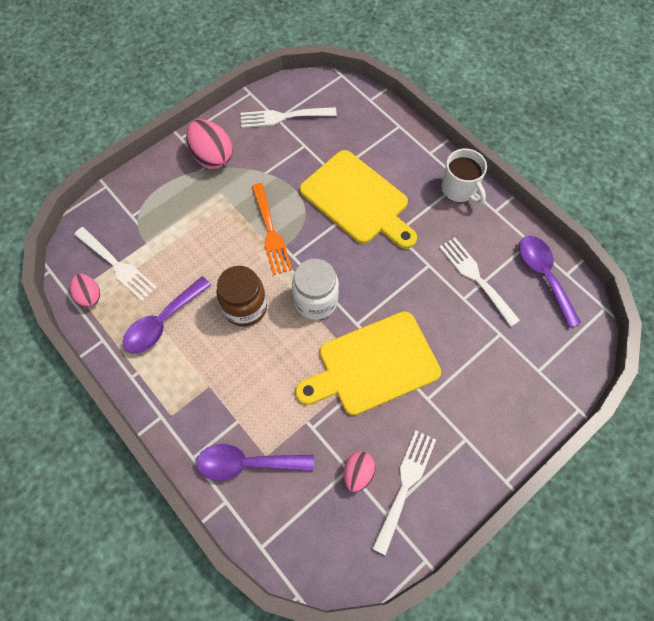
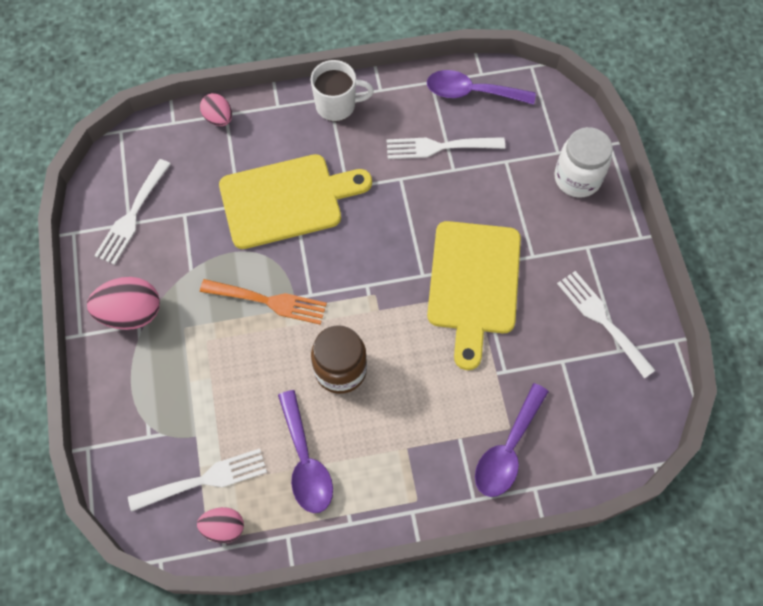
camera: 60 degrees left, 0 degrees up
white jar [292,259,339,320] -> white jar moved to [554,127,612,198]
pink egg [344,452,376,492] -> pink egg moved to [200,93,232,126]

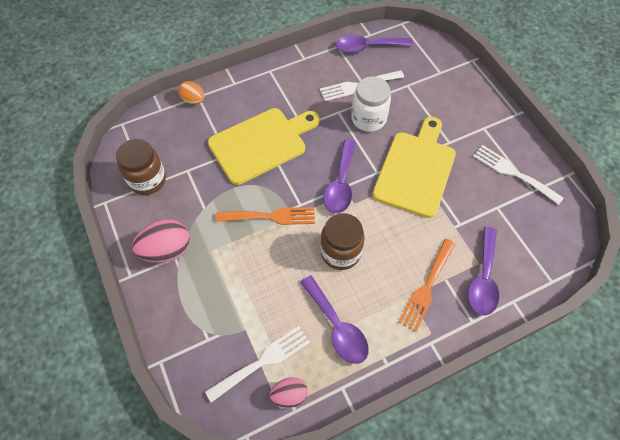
camera: 15 degrees left, 5 degrees down
white fork [94,159,171,265] -> brown jar [116,139,166,195]
pink egg [200,93,232,126] -> orange egg [179,81,204,104]
white mug [310,60,374,121] -> none
yellow cutting board [427,221,521,370] -> yellow cutting board turned 150 degrees counterclockwise [372,117,456,218]
white jar [554,127,612,198] -> white jar moved to [351,76,391,132]
none -> purple spoon [323,140,356,214]
none -> orange fork [398,239,455,332]

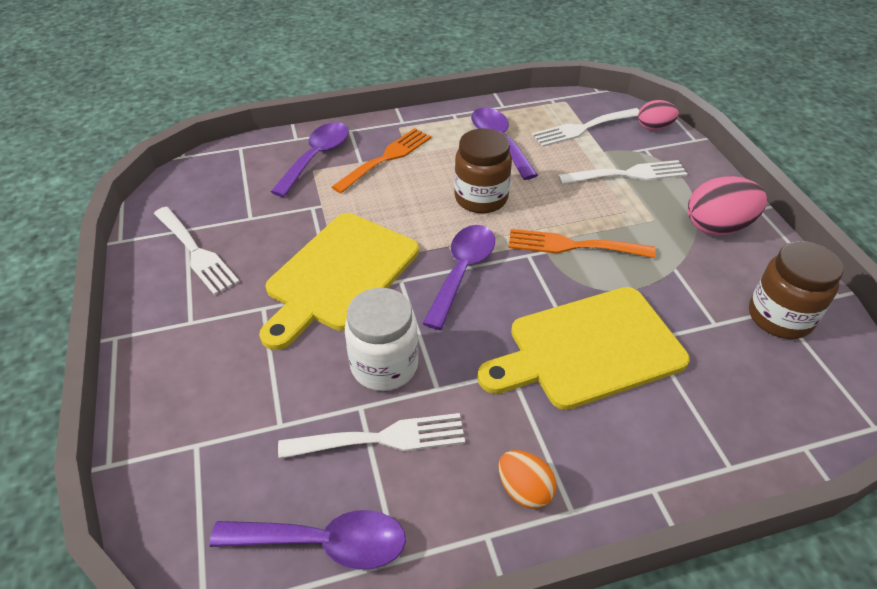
camera: 170 degrees left, 15 degrees down
orange egg [179,81,204,104] -> orange egg moved to [498,450,557,509]
pink egg [270,377,308,408] -> pink egg moved to [638,100,679,131]
none -> white fork [558,160,687,184]

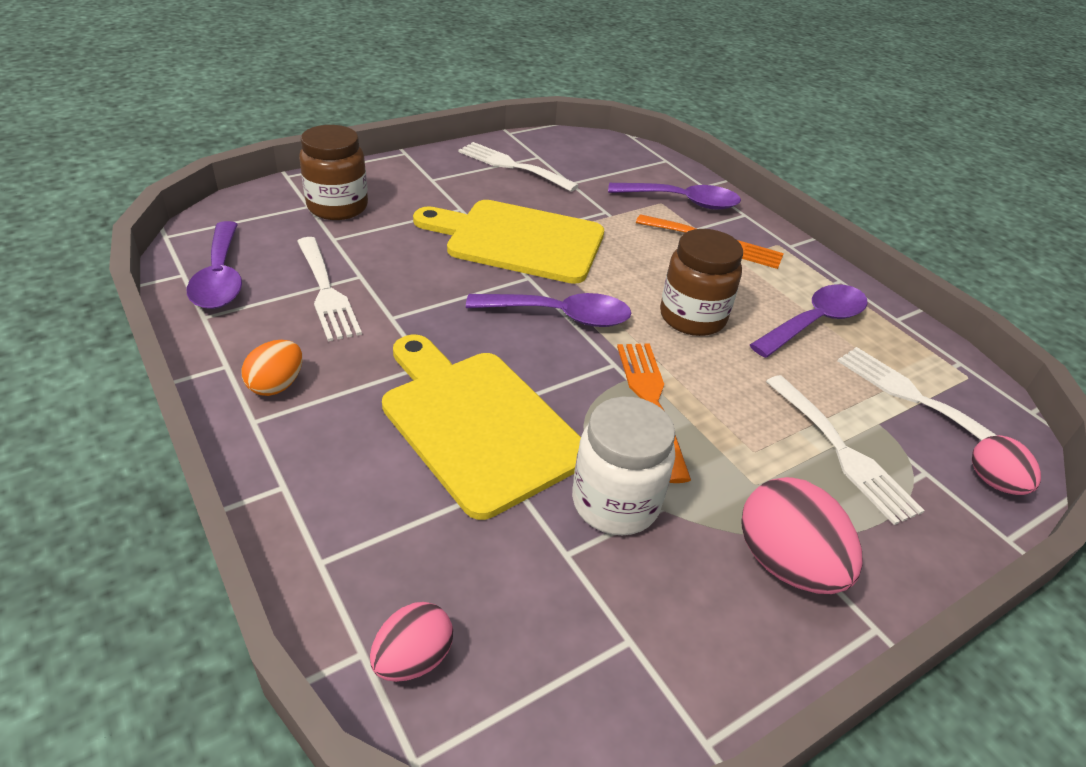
camera: 70 degrees right, 5 degrees down
white fork [154,207,240,295] -> white fork turned 90 degrees clockwise [458,142,579,192]
white jar [345,288,419,391] -> white jar moved to [572,397,675,535]
brown jar [749,241,844,339] -> brown jar moved to [299,125,368,220]
none -> pink egg [370,602,453,682]

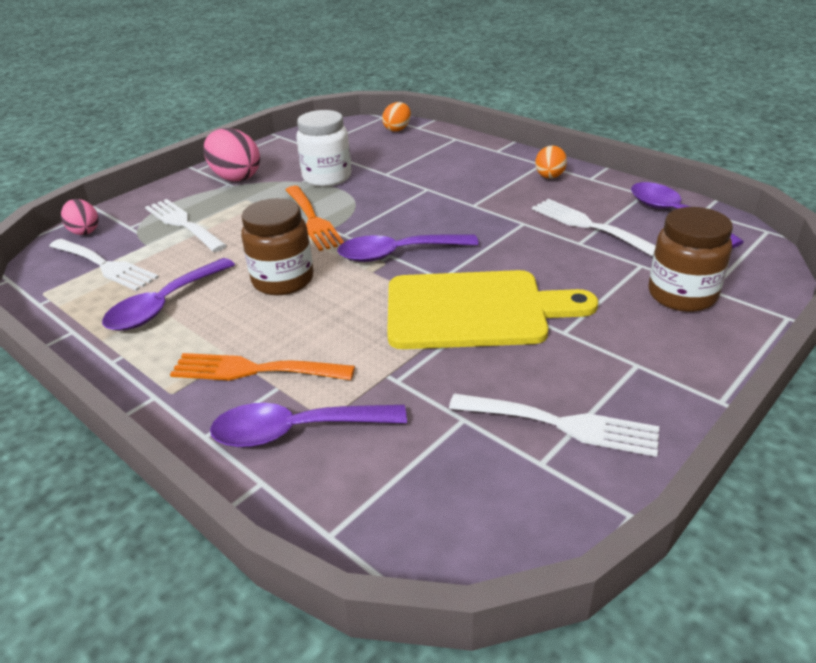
camera: 170 degrees right, 5 degrees down
pink egg [370,602,453,682] -> orange egg [382,102,411,132]
yellow cutting board [382,335,581,520] -> none

